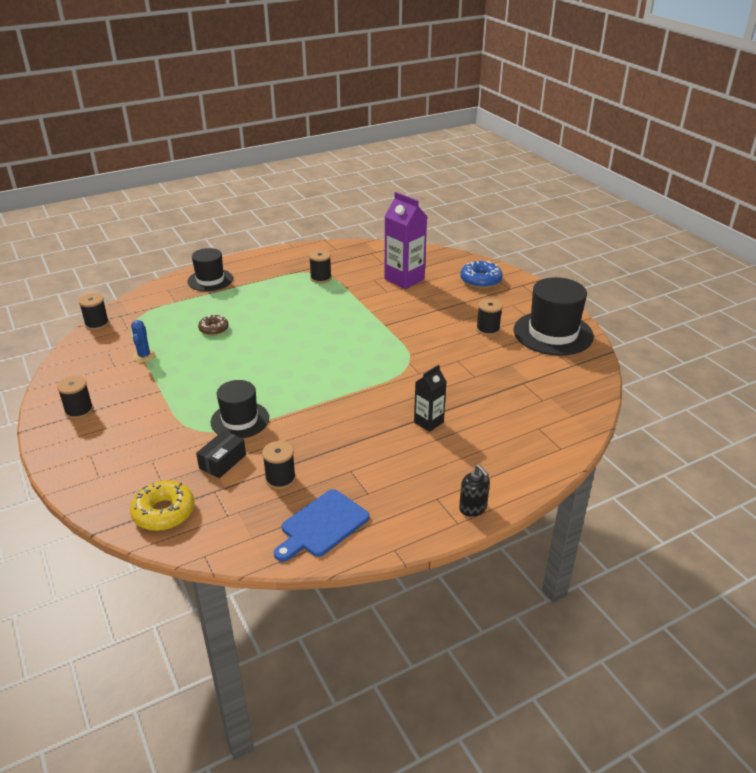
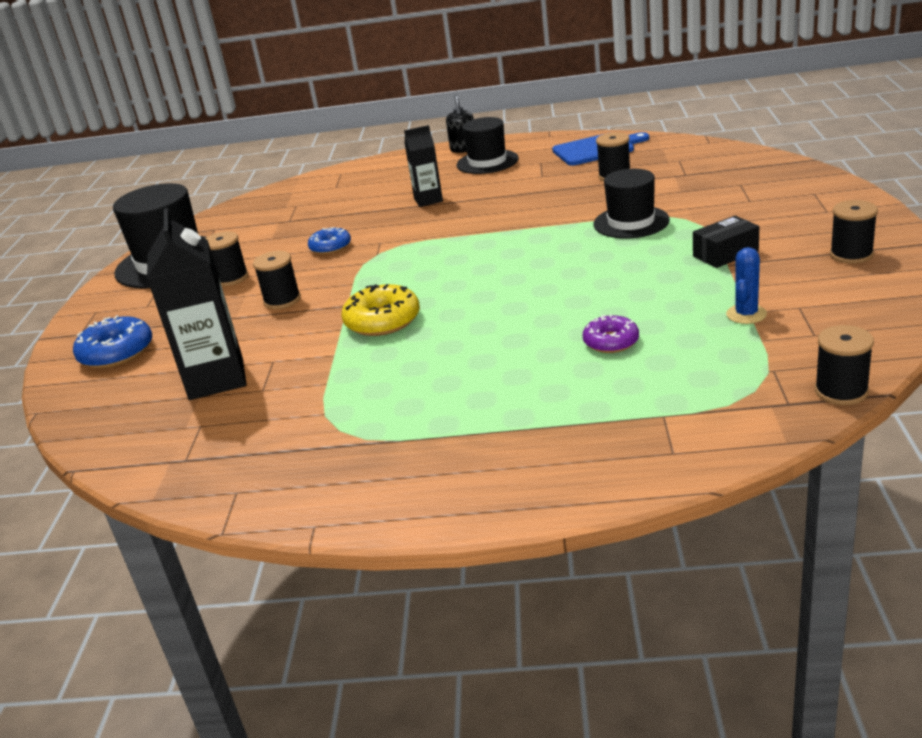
camera: 145 degrees left, 5 degrees down
yellow donut [130,480,194,531] -> yellow donut moved to [341,284,420,336]
black hat [187,248,233,291] -> black hat moved to [456,117,519,174]
black box [196,430,246,478] -> black box moved to [693,216,759,268]
brown donut [198,315,229,335] -> purple donut [583,314,639,353]
black spool [309,250,332,283] -> black spool moved to [253,251,301,309]
purple carton [385,192,427,289] -> black carton [147,208,246,400]
none -> blue donut [308,227,351,254]

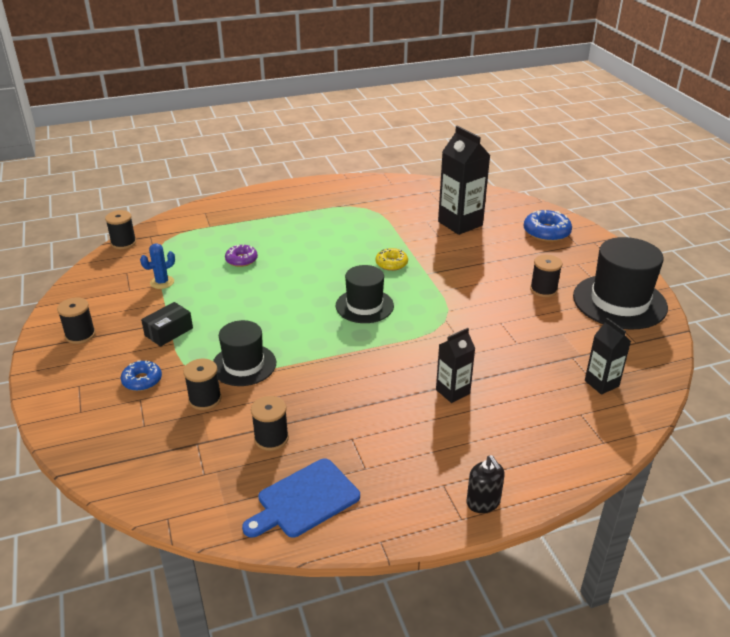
camera: 155 degrees right, 5 degrees up
black spool [253,251,301,309] -> black spool moved to [183,359,222,410]
blue donut [308,227,351,254] -> blue donut moved to [121,360,162,391]
yellow donut [341,284,420,336] -> yellow donut [376,248,408,271], size x0.65
black hat [456,117,519,174] -> black hat moved to [336,265,394,323]
blue cactus [726,247,767,324] -> blue cactus turned 45 degrees clockwise [140,243,175,289]
none -> black carton [585,318,631,395]

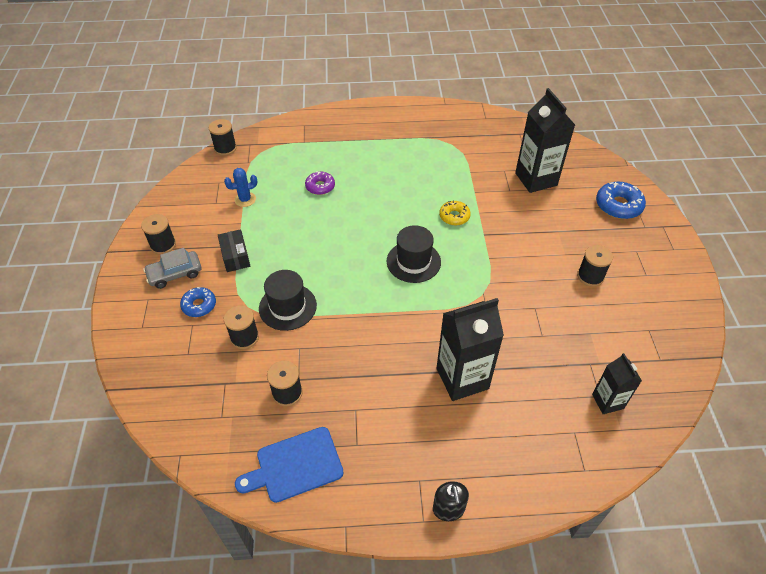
camera: 15 degrees right, 15 degrees up
black box [141,302,193,347] -> black box turned 75 degrees counterclockwise [218,229,250,272]
black carton [436,328,475,403] -> black carton [437,298,504,401], size x1.75
black hat [573,237,668,329] -> none
none -> grey car [143,248,201,289]

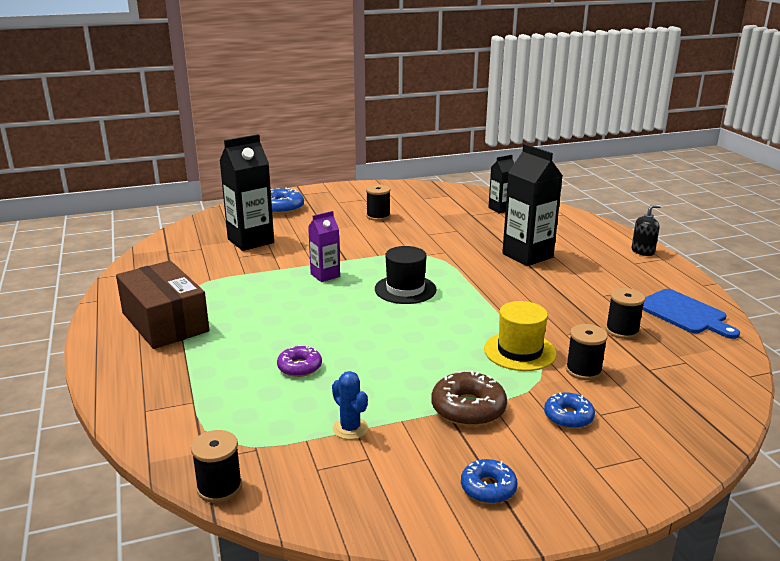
camera: 105 degrees left, 25 degrees down
black spool [141,214,176,254] -> blue donut [461,459,518,504]
grey car [143,248,201,289] -> none
black box [218,229,250,272] -> brown donut [431,371,507,426]
black hat [259,270,317,331] -> yellow hat [484,301,557,371]
yellow donut [439,201,471,225] -> purple carton [308,211,340,282]
none -> brown box [116,260,209,349]

